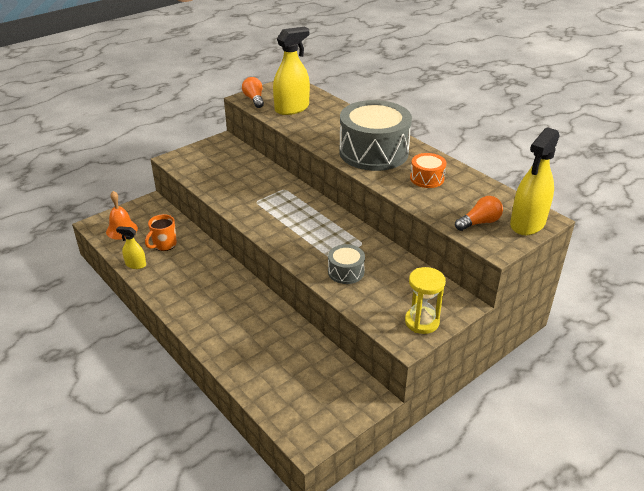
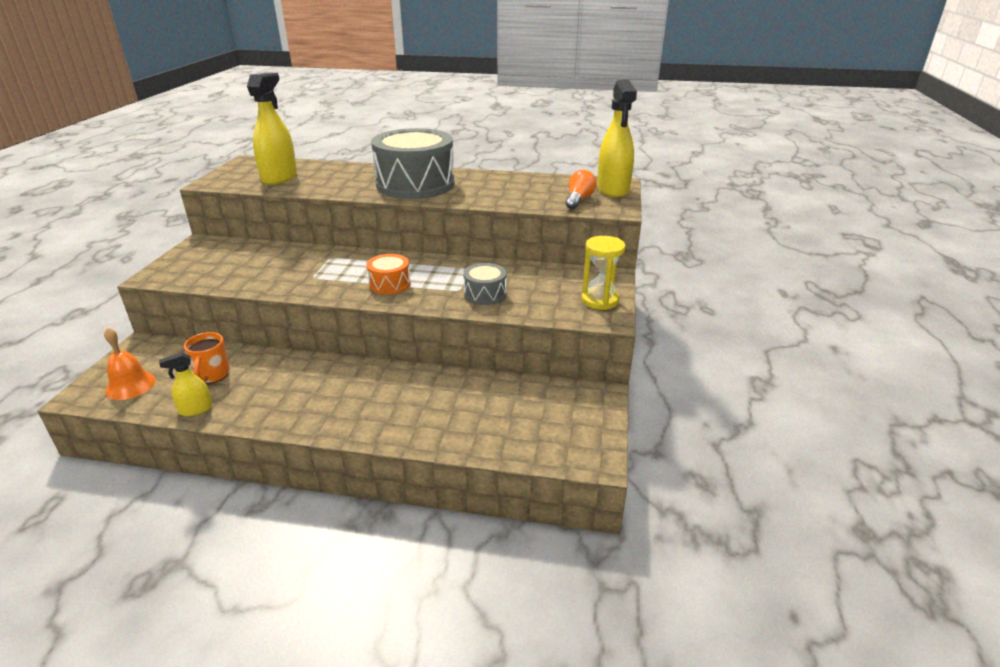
camera: 40 degrees left, 5 degrees down
orange light bulb [242,77,264,108] -> none
orange drum [410,153,446,188] -> orange drum moved to [366,254,411,294]

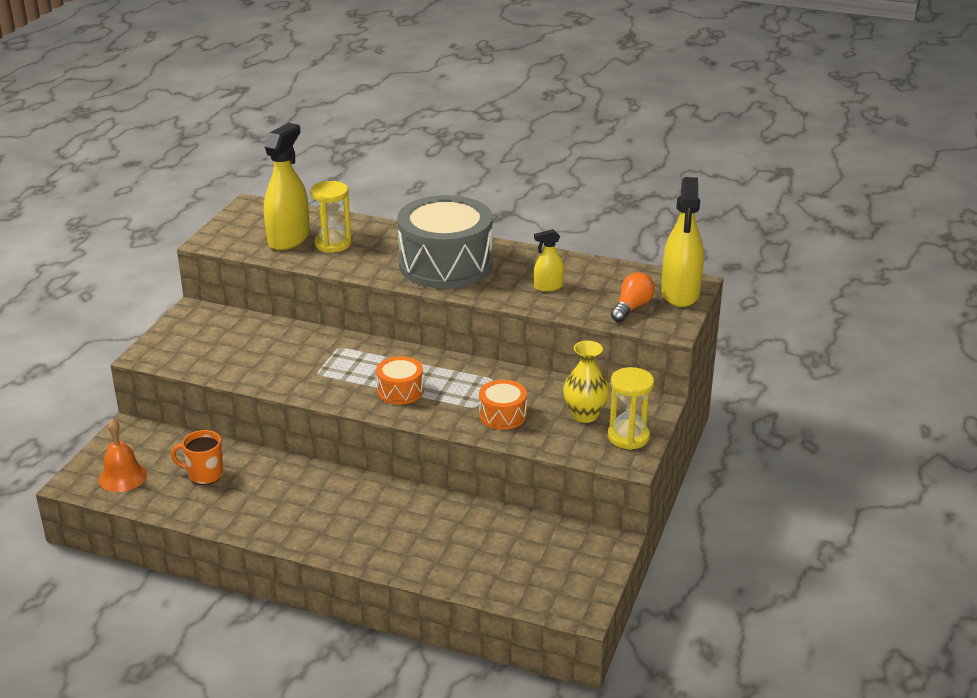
camera: 10 degrees right, 0 degrees up
yellow spray bottle [159,352,213,416] -> yellow spray bottle moved to [534,229,564,292]
orange mug [184,332,230,383] -> orange mug turned 90 degrees clockwise [171,430,223,485]
grey drum [463,263,506,305] -> orange drum [479,380,527,430]
none -> yellow hourglass [311,181,352,253]
none -> yellow vase [563,341,610,423]

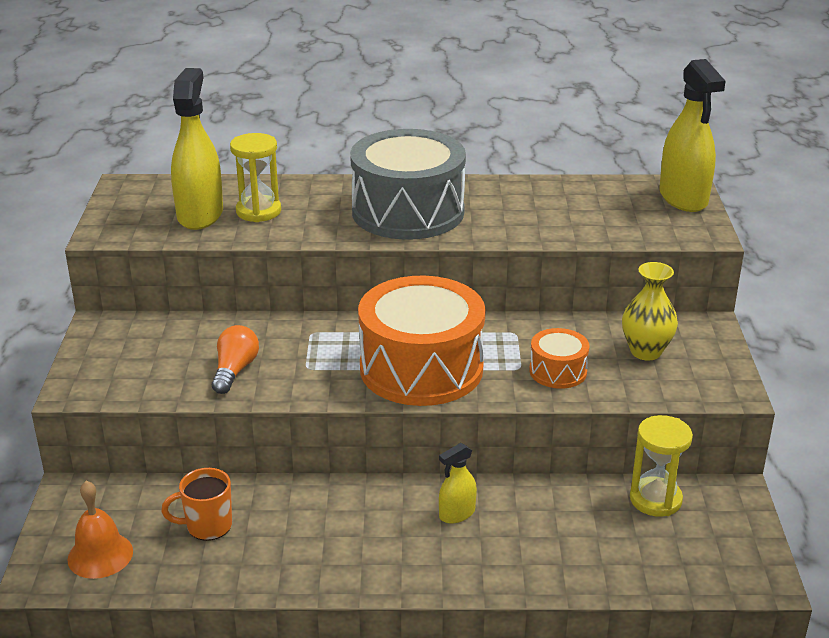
camera: 20 degrees left, 0 degrees up
orange drum [376,356,424,405] -> orange drum [358,276,486,406], size x2.16
yellow spray bottle [534,229,564,292] -> yellow spray bottle moved to [439,443,477,524]
yellow hourglass [608,367,654,450] -> yellow hourglass moved to [630,415,693,517]
orange light bulb [611,272,655,322] -> orange light bulb moved to [212,325,259,394]

